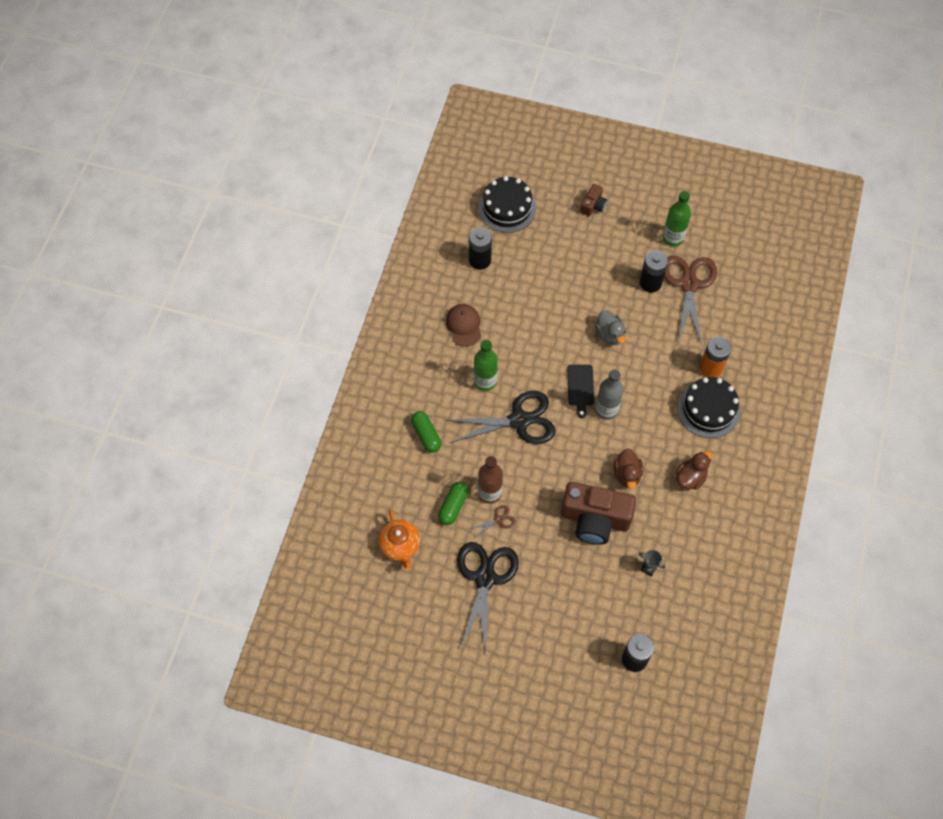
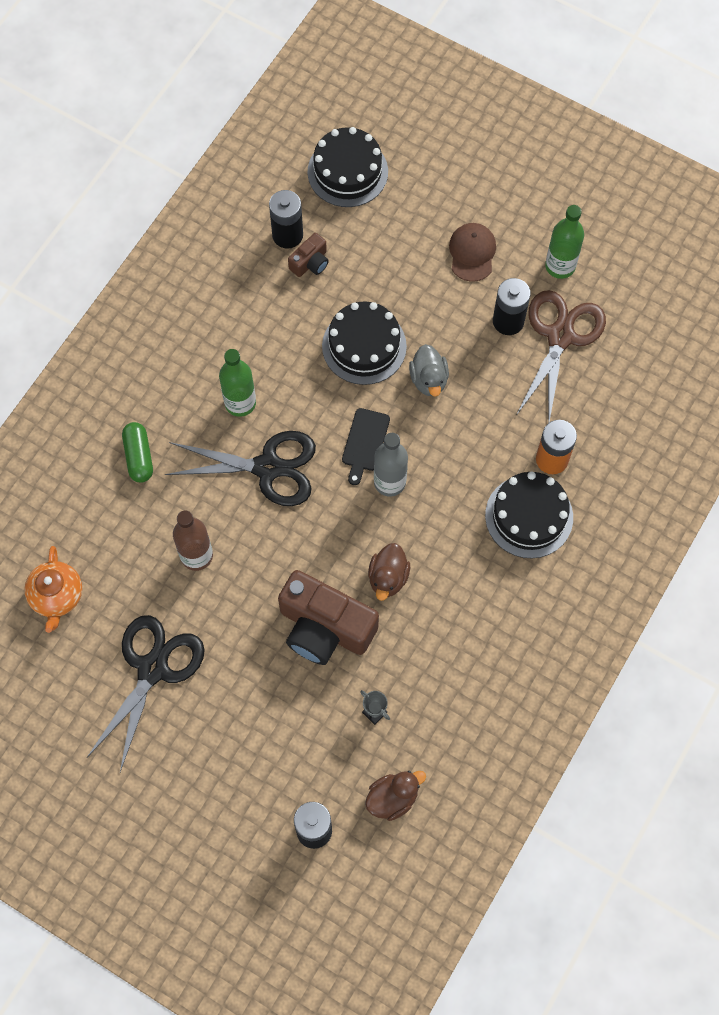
camera: 15 degrees right, 5 degrees up
green capsule [438,482,469,525] -> none
brown cap [446,304,481,347] -> brown cap moved to [449,223,496,282]
brown scissors [469,505,516,538] -> none
brown camera [580,184,607,216] -> brown camera moved to [288,233,329,277]
brown duck [675,451,712,490] -> brown duck moved to [365,771,426,821]
none -> black cake [322,301,407,385]

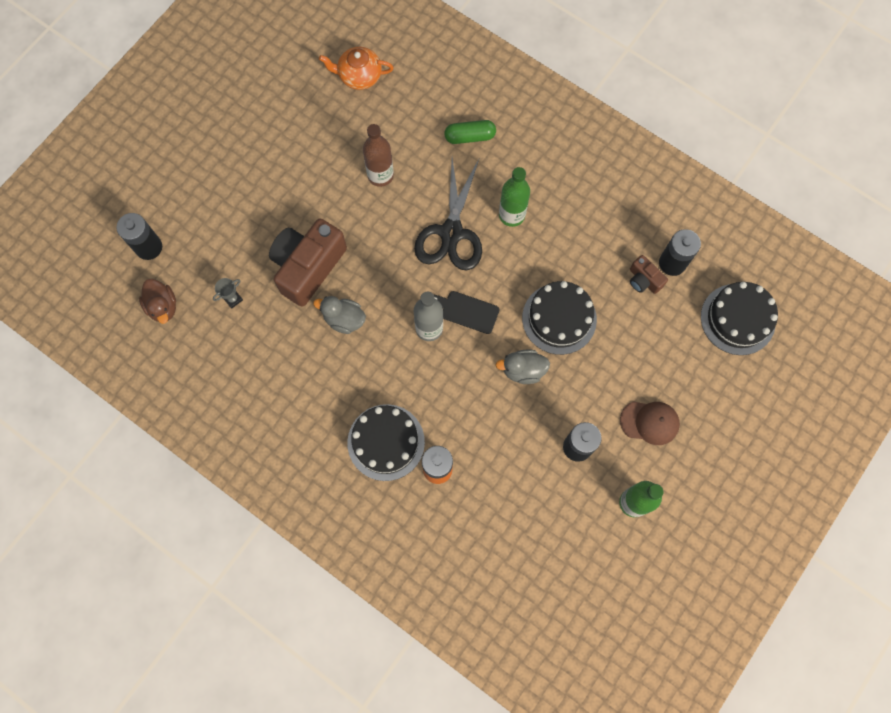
camera: 95 degrees right, 5 degrees up
black scissors [87,615,205,772] -> none
brown duck [368,543,410,601] -> grey duck [313,296,366,334]
brown scissors [517,290,606,422] -> none

